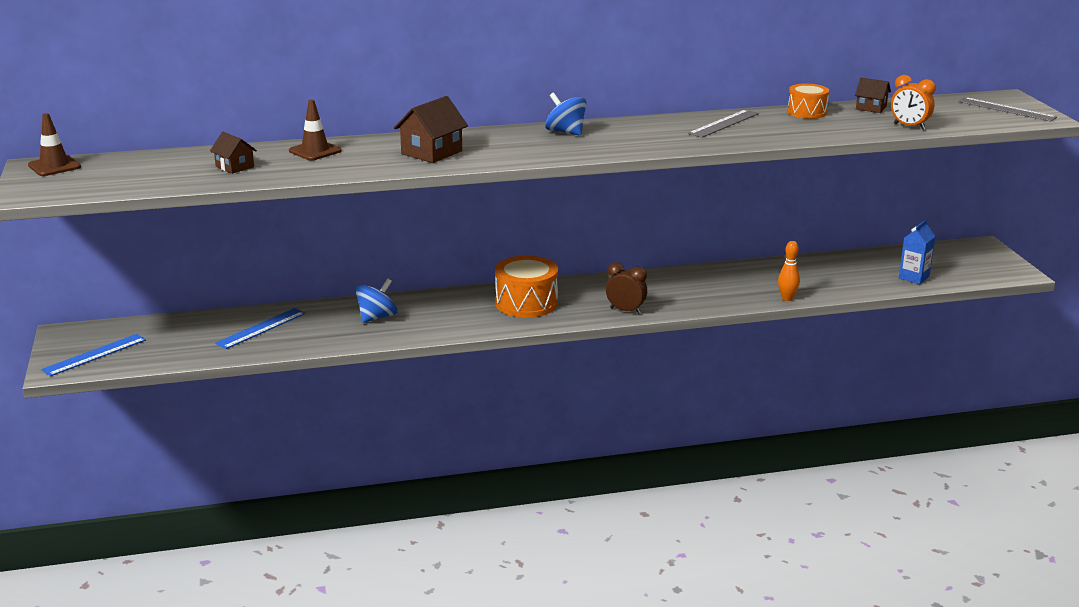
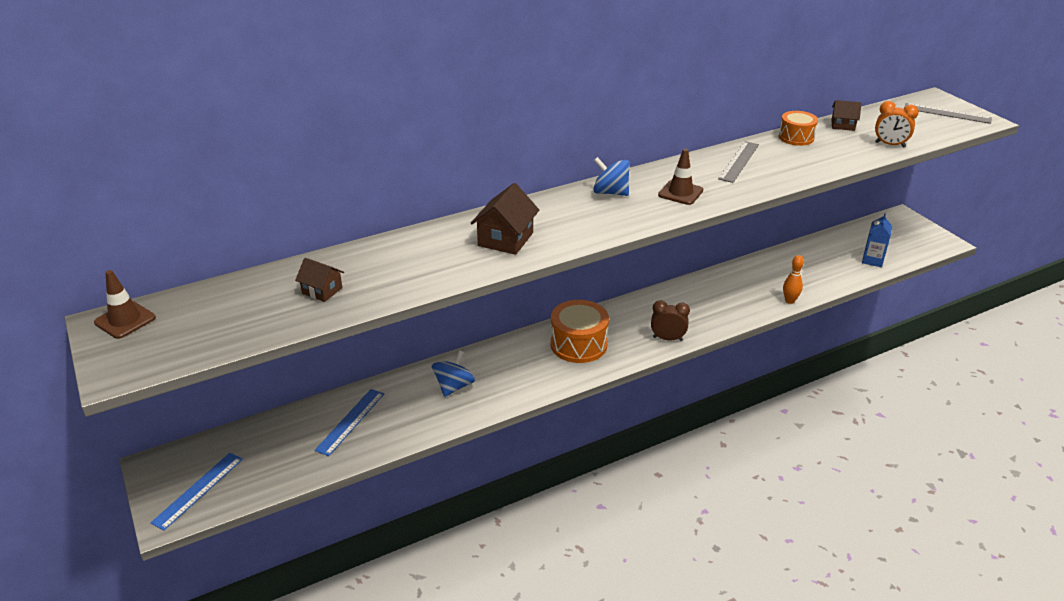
camera: 15 degrees left, 10 degrees up
brown traffic cone [289,99,342,160] -> brown traffic cone moved to [658,149,703,205]

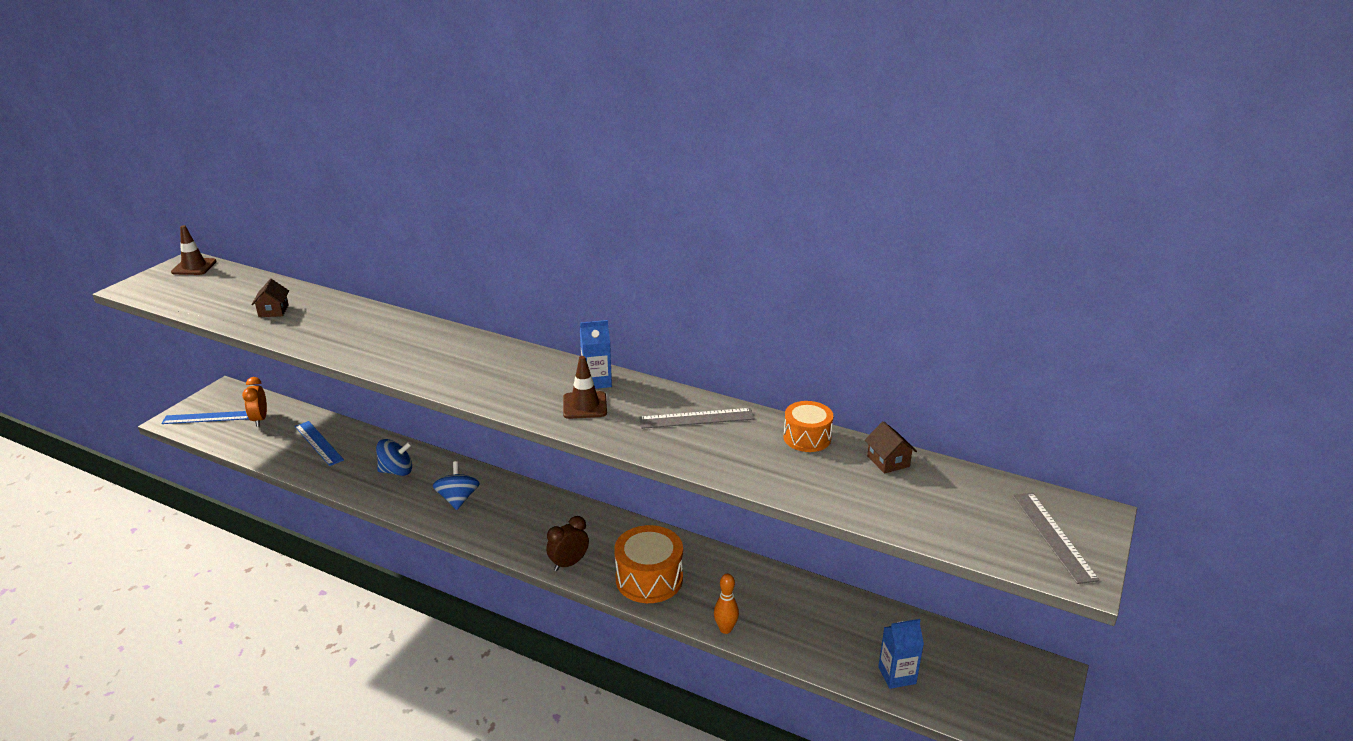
camera: 55 degrees right, 5 degrees down
blue ruler [315,389,384,456] -> blue ruler turned 60 degrees clockwise [295,421,344,466]
brown house [470,183,539,255] -> none
orange drum [550,300,609,363] -> orange drum moved to [614,525,683,603]
blue spinning top [593,157,630,196] -> blue spinning top moved to [433,461,480,510]
brown clock [651,300,690,341] -> brown clock turned 105 degrees counterclockwise [546,516,589,571]
orange clock [875,101,919,148] -> orange clock moved to [242,377,267,427]
none -> blue carton [580,320,612,389]

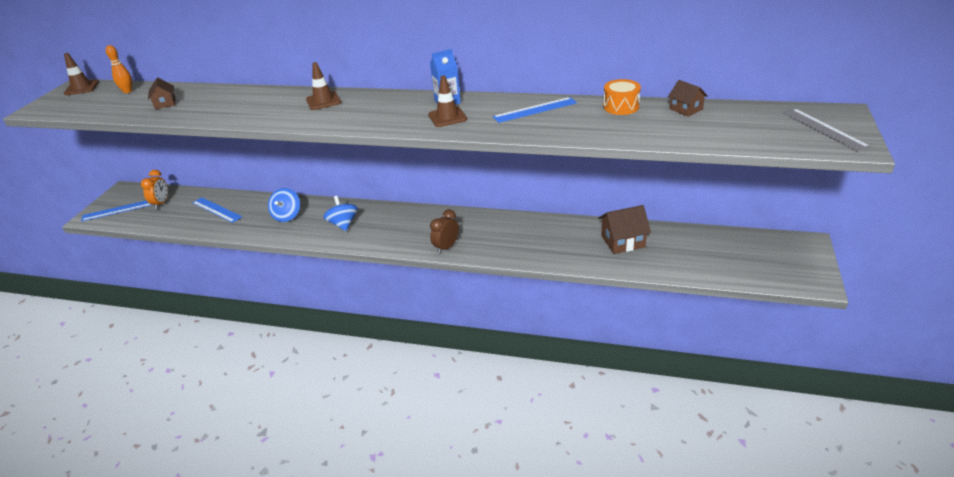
camera: 10 degrees left, 5 degrees up
orange clock [242,377,267,427] -> orange clock turned 150 degrees counterclockwise [141,170,168,209]
blue spinning top [376,439,412,476] -> blue spinning top turned 120 degrees clockwise [268,188,300,222]
orange drum [614,525,683,603] -> none
grey ruler [639,408,755,429] -> blue ruler [493,97,577,123]
orange bowling pin [714,574,739,634] -> orange bowling pin moved to [106,45,132,93]
blue carton [878,619,924,689] -> none
none -> brown traffic cone [306,62,341,110]
none -> brown house [598,205,651,254]

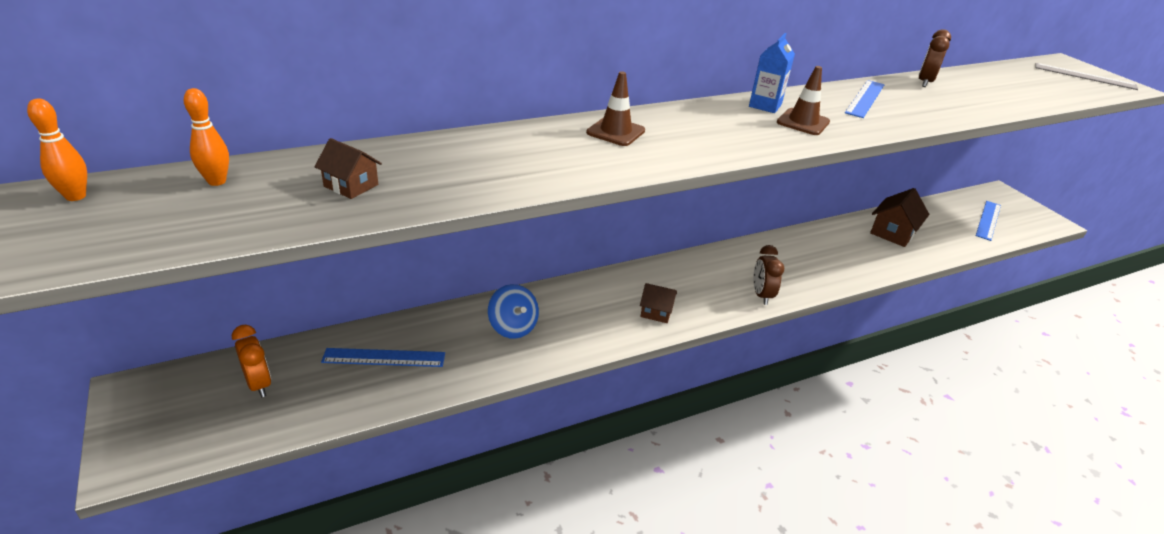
camera: 45 degrees left, 0 degrees up
brown traffic cone [64,53,99,95] -> orange bowling pin [27,98,87,201]
blue ruler [81,201,152,222] -> blue ruler moved to [976,201,1001,241]
blue spinning top [323,196,358,231] -> none
orange drum [603,79,641,115] -> brown clock [918,29,951,87]
brown house [668,80,708,117] -> brown house moved to [640,283,677,323]

